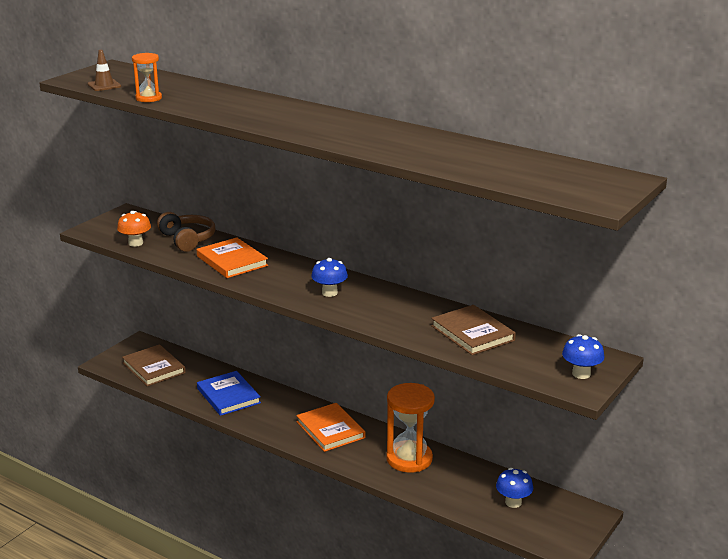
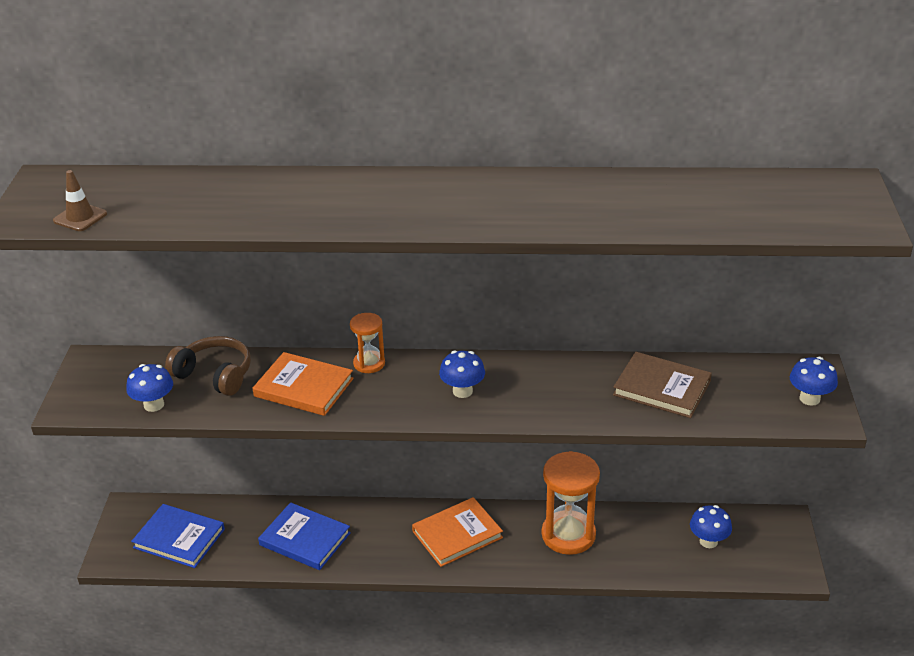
camera: 30 degrees left, 10 degrees up
orange mushroom [117,211,151,247] -> blue mushroom [126,364,173,412]
brown book [122,344,185,386] -> blue book [131,504,225,568]
orange hourglass [132,53,162,102] -> orange hourglass moved to [350,313,385,373]
orange book [296,403,365,452] -> orange book turned 60 degrees counterclockwise [412,497,503,567]

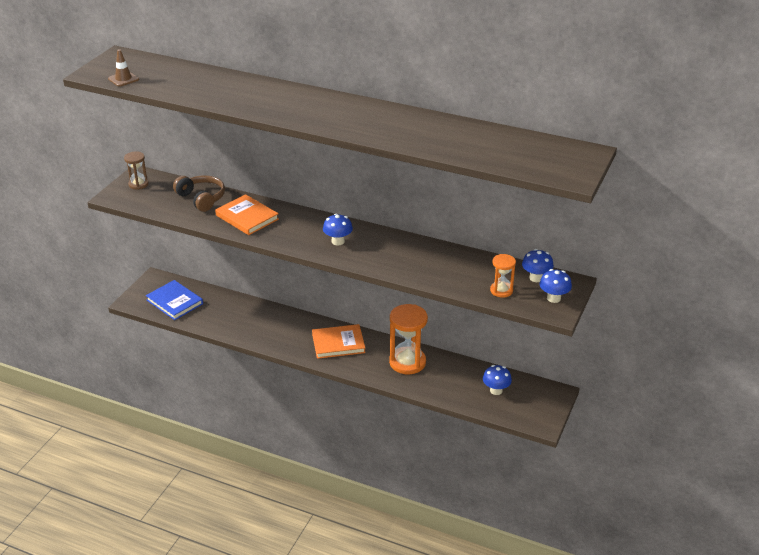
camera: 20 degrees right, 0 degrees up
blue mushroom [126,364,173,412] -> blue mushroom moved to [522,249,554,282]
blue book [258,502,351,570] -> none
orange hourglass [350,313,385,373] -> orange hourglass moved to [490,254,516,298]
brown book [613,352,712,418] -> none
none -> brown hourglass [124,151,149,190]

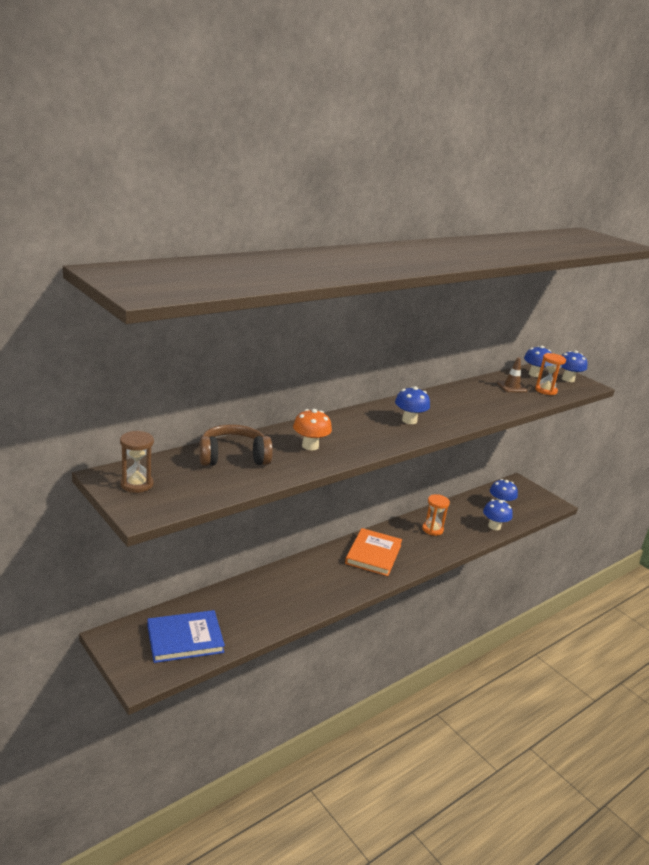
camera: 65 degrees left, 10 degrees down
brown traffic cone [108,49,139,87] -> brown traffic cone moved to [497,357,527,392]
orange book [215,194,279,235] -> orange mushroom [293,409,332,450]
orange hourglass [389,304,428,374] -> orange hourglass [422,494,450,536], size x0.55
none -> blue mushroom [483,499,513,530]

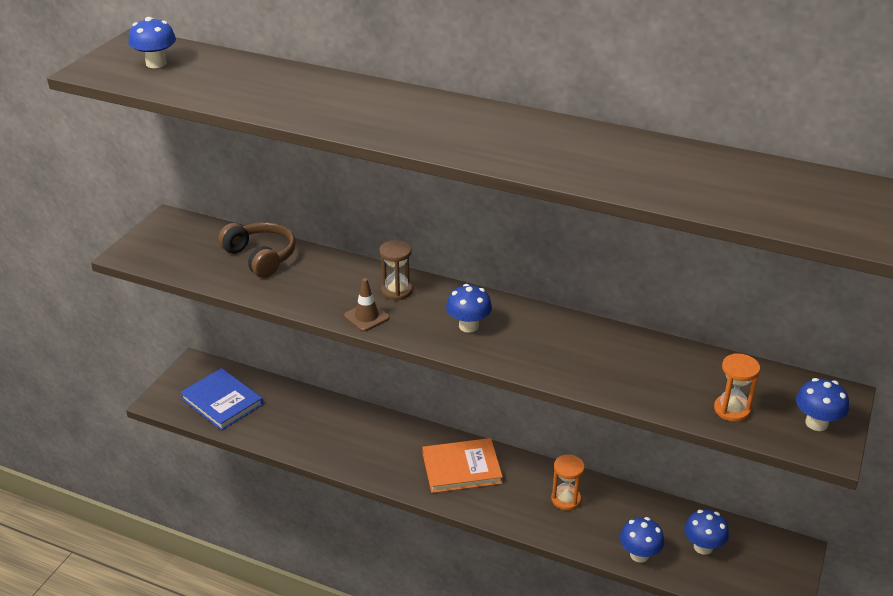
camera: 65 degrees right, 10 degrees up
brown hourglass [120,431,154,493] -> brown hourglass moved to [379,240,412,300]
orange mushroom [293,409,332,450] -> none
brown traffic cone [497,357,527,392] -> brown traffic cone moved to [344,278,390,331]
blue mushroom [524,346,551,377] -> blue mushroom moved to [129,17,176,68]

